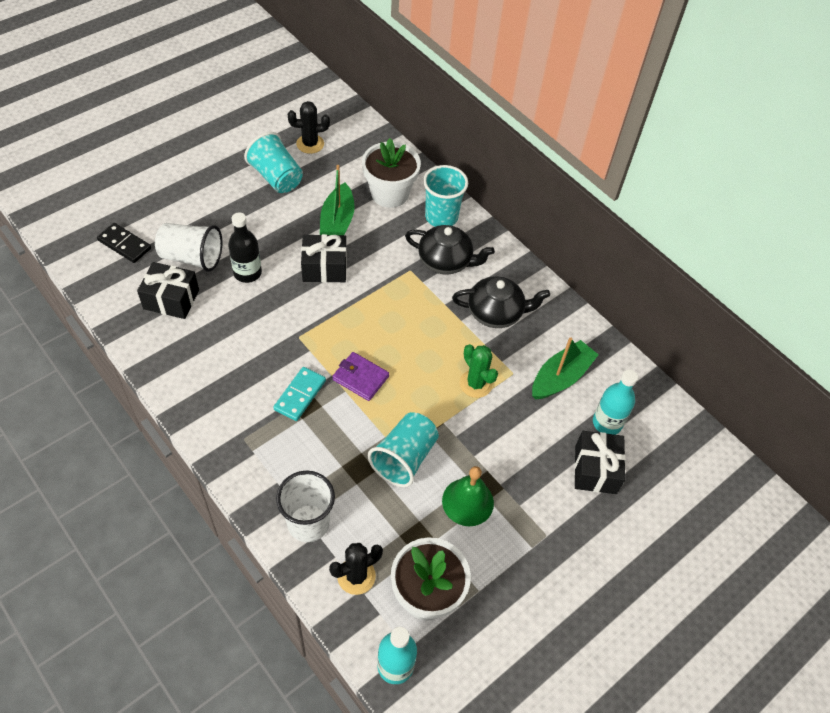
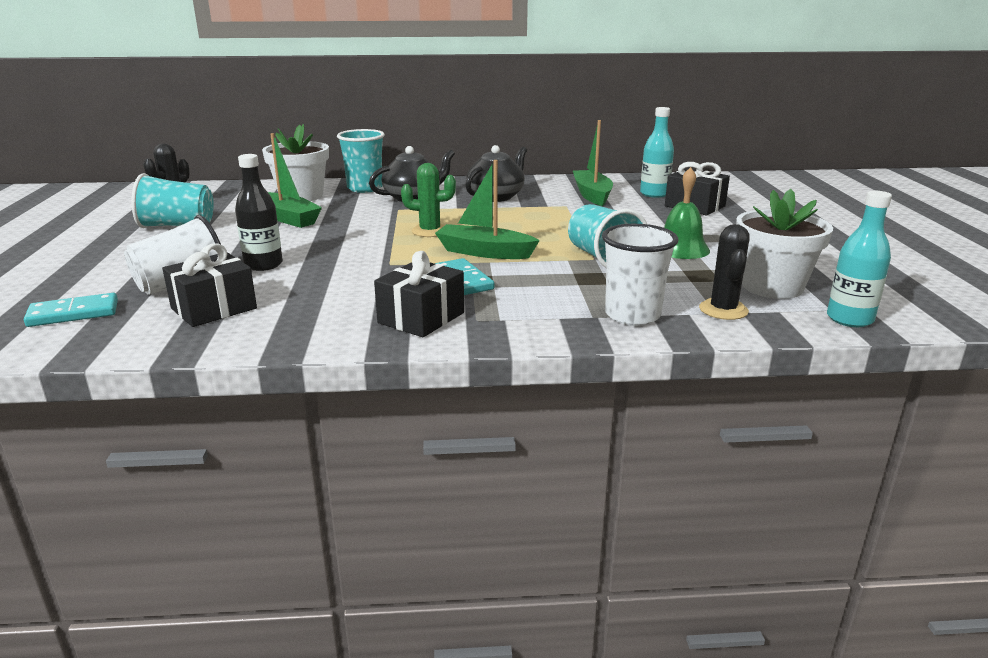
camera: 50 degrees left, 30 degrees down
black domino [97,223,151,263] -> turquoise domino [24,293,118,327]
black gift [301,234,347,283] -> black gift moved to [374,251,464,337]
purple wallet [332,352,389,401] -> green boat [435,160,540,259]
green cactus [460,344,498,398] -> green cactus moved to [401,163,456,237]

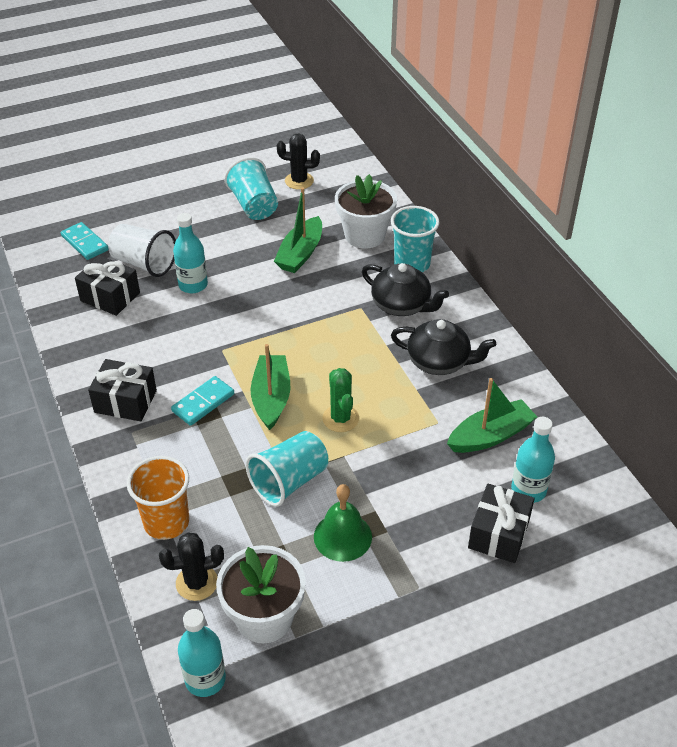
camera: 70 degrees right, 20 degrees up
black bottle [235,154,283,271] -> turquoise bottle [173,213,208,293]
green cactus [401,163,456,237] -> green cactus moved to [322,368,359,432]
white cup [602,224,679,326] -> orange cup [127,456,189,540]

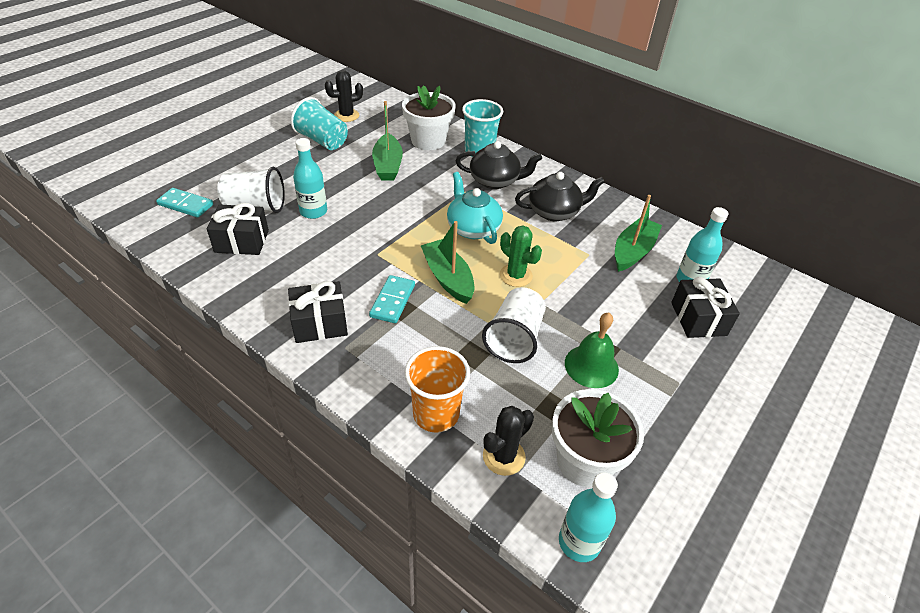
camera: 30 degrees left, 0 degrees up
turquoise cup [246,431,328,507] -> white cup [482,287,546,363]
none -> turquoise teapot [447,172,503,244]

